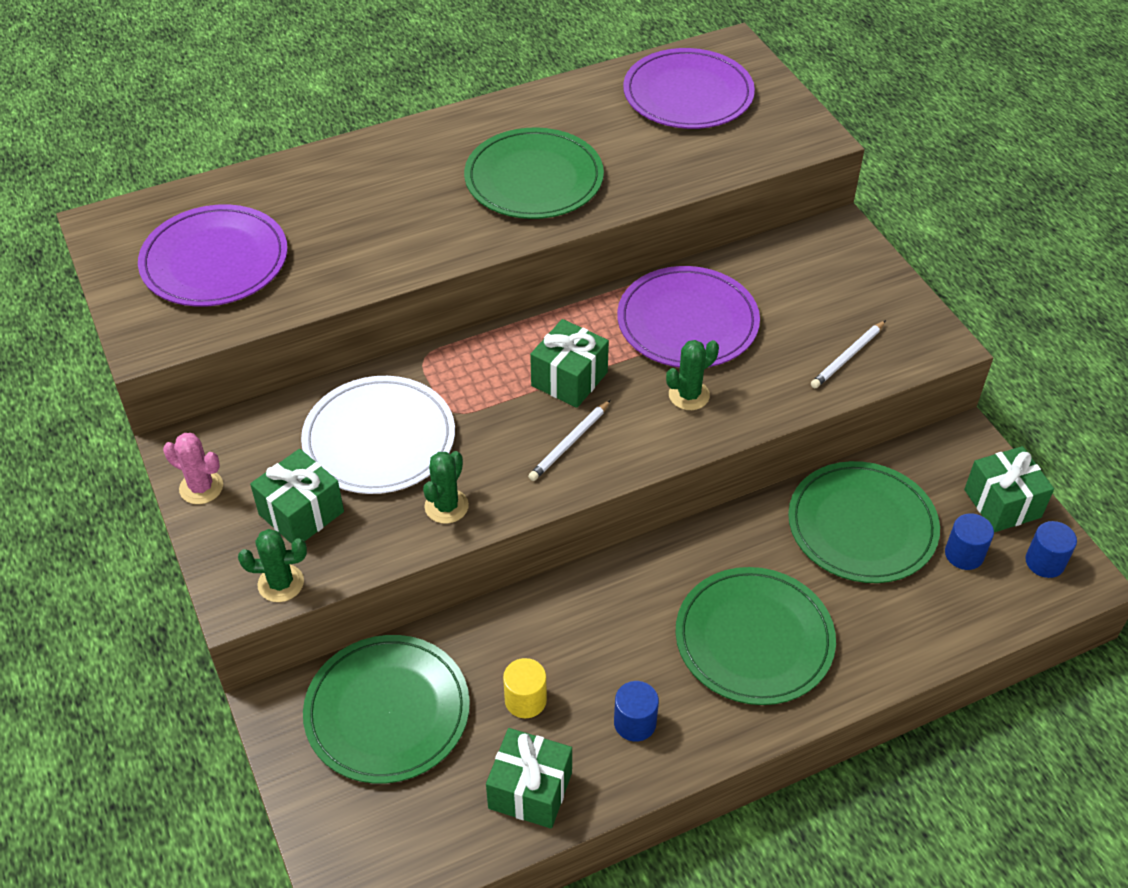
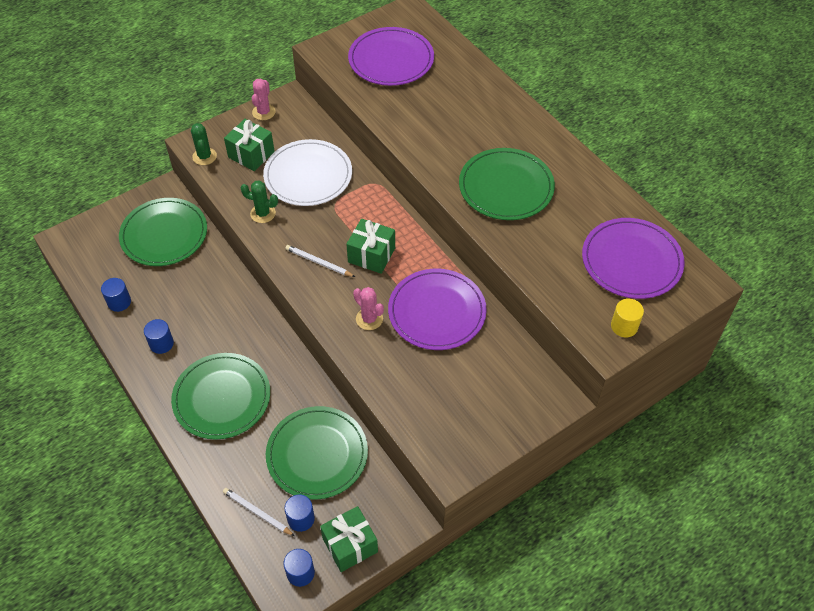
camera: 80 degrees right, 5 degrees up
green gift [486,728,572,829] -> blue cylinder [101,278,131,312]
yellow cylinder [503,658,547,718] -> yellow cylinder moved to [611,299,644,338]
green cactus [666,340,719,410] -> pink cactus [353,287,384,330]
white pencil [811,320,886,388] -> white pencil moved to [223,488,295,536]

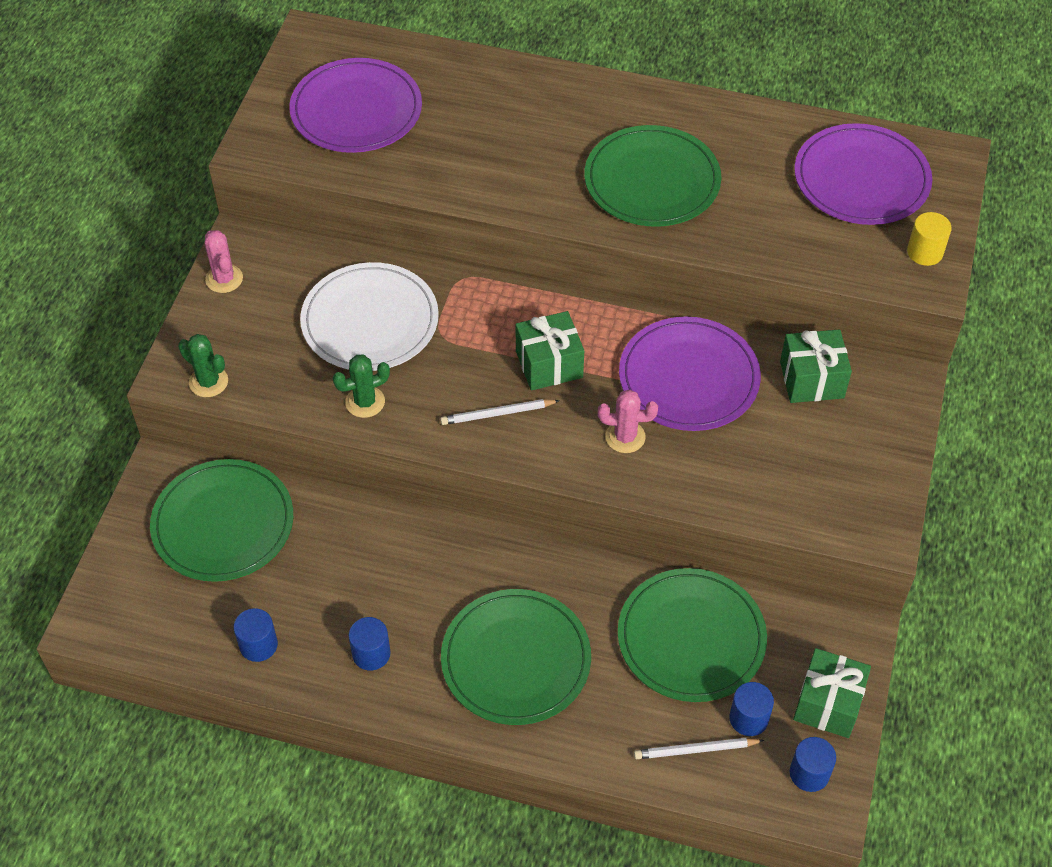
camera: 40 degrees left, 0 degrees up
green gift [224,119,275,171] -> green gift moved to [780,329,852,403]

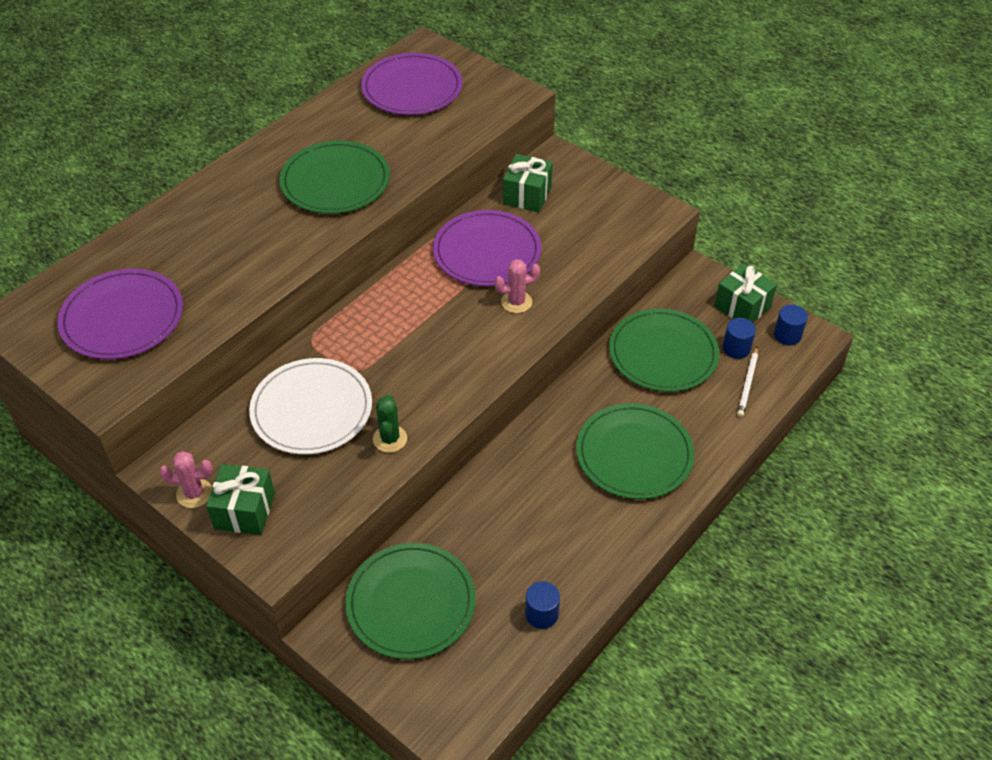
camera: 65 degrees left, 5 degrees down
green cactus [178,334,228,397] -> none
blue cylinder [349,617,391,671] -> none
white pencil [440,399,560,425] -> none
green gift [516,311,584,391] -> green gift moved to [206,464,275,535]
pink cactus [598,389,658,453] -> pink cactus turned 45 degrees clockwise [494,259,540,313]
yellow cylinder [907,212,952,266] -> none

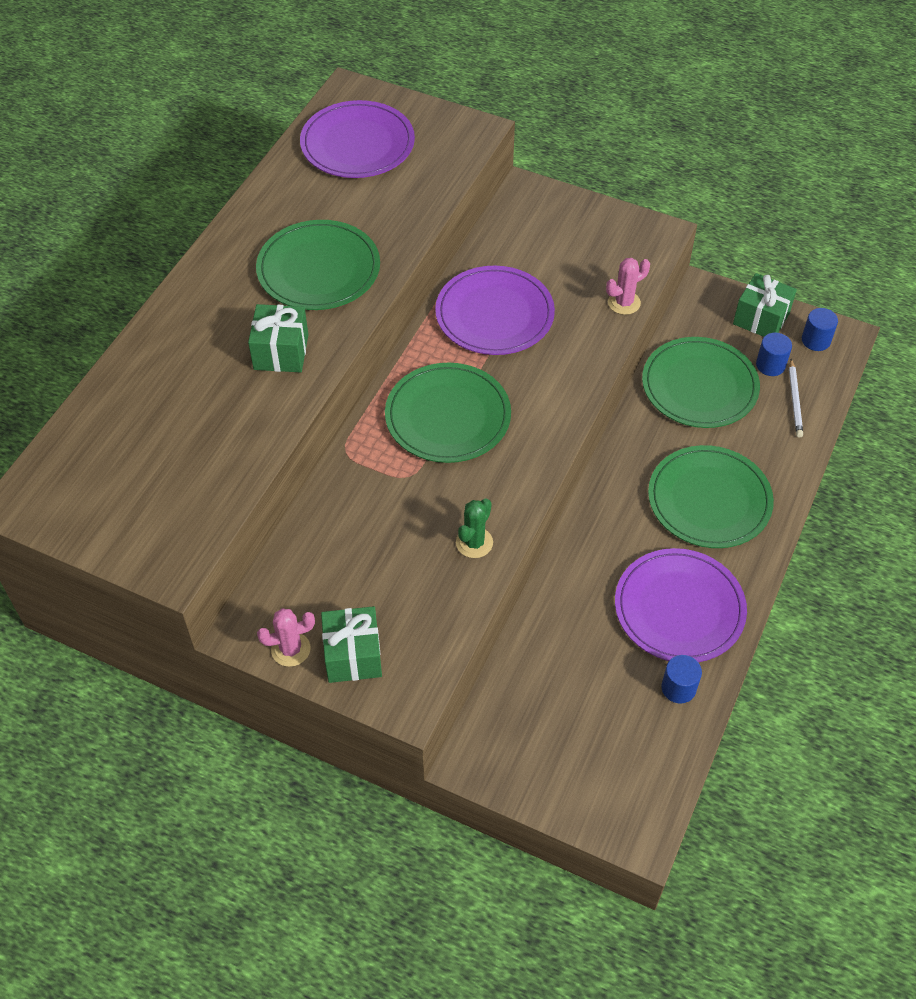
camera: 15 degrees left, 5 degrees up
purple plate [57,269,183,359] -> purple plate moved to [615,548,747,662]
white plate [249,358,372,455] -> none
green plate [345,543,476,659] -> green plate moved to [385,363,511,463]
green cactus [373,394,407,453] -> green cactus turned 45 degrees clockwise [456,498,493,558]
pink cactus [494,259,540,313] -> pink cactus moved to [606,258,650,315]
green gift [503,154,553,212] -> green gift moved to [248,304,308,372]

